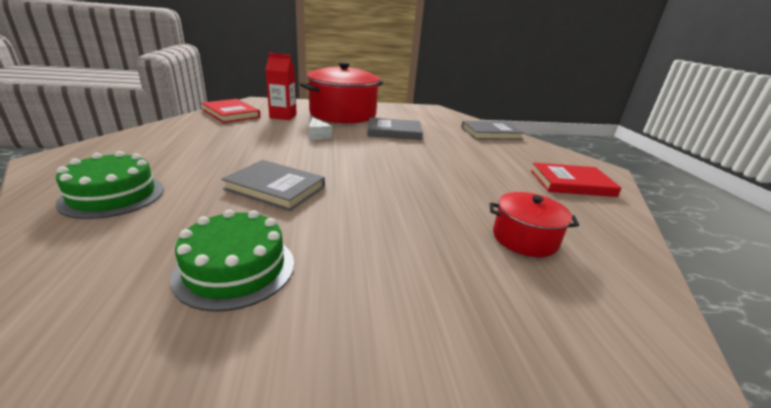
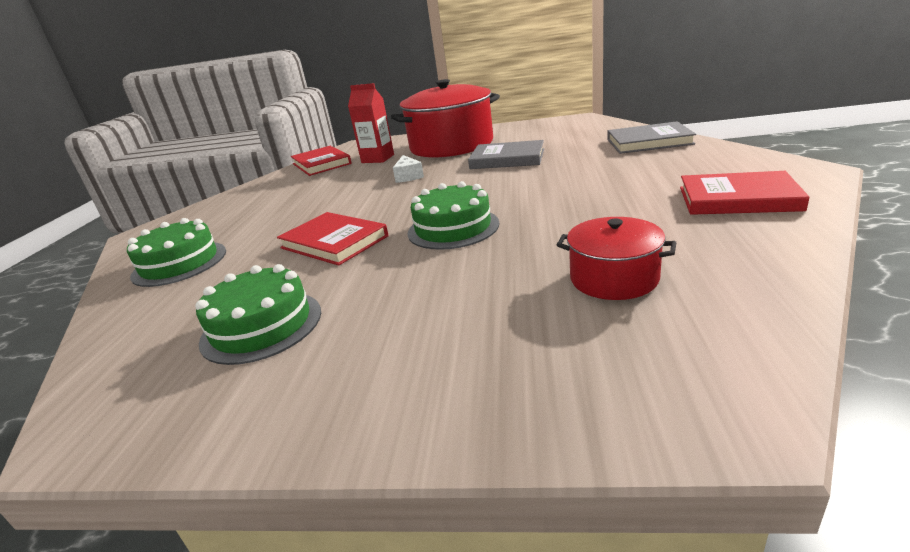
camera: 20 degrees right, 0 degrees up
grey book [222,160,325,211] -> red book [277,212,389,266]
none -> green cake [408,181,499,250]

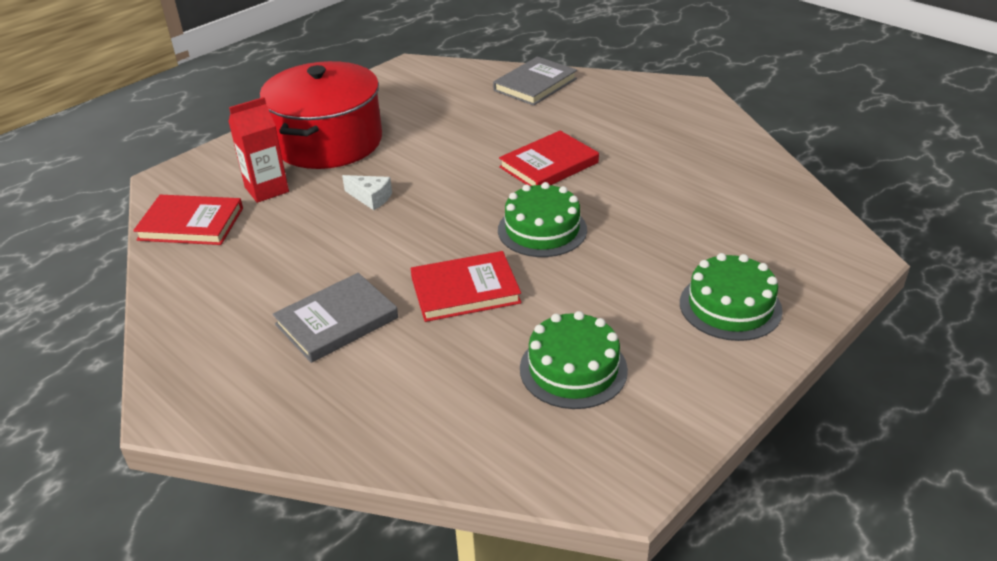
camera: 55 degrees left, 10 degrees up
green cake [127,218,226,287] -> green cake moved to [680,253,783,341]
grey book [468,140,544,169] -> grey book moved to [273,273,398,363]
red pot [557,217,676,300] -> none
red book [680,171,810,215] -> red book moved to [499,131,599,186]

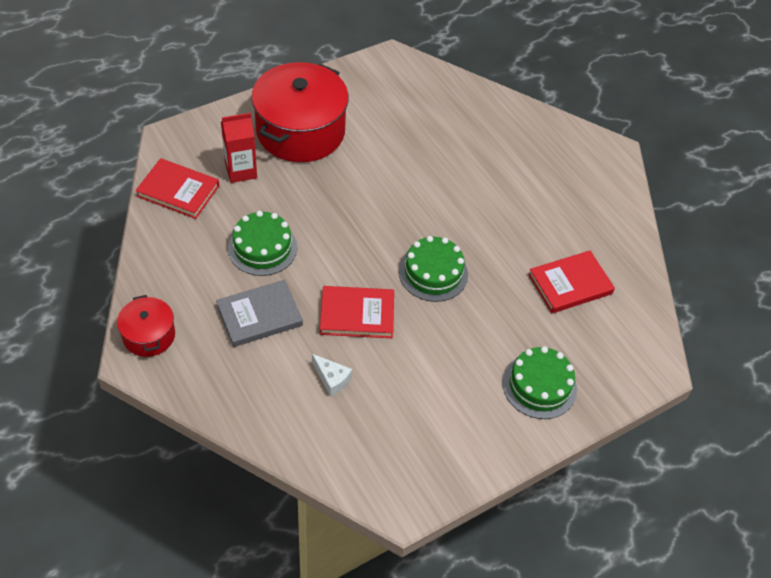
camera: 10 degrees right, 15 degrees up
white cheese [342,175,392,210] -> white cheese moved to [312,354,352,397]
grey book [493,56,577,106] -> none
red book [499,131,599,186] -> red book moved to [528,251,615,313]
green cake [520,311,628,409] -> green cake moved to [228,211,297,276]
none -> red pot [117,295,175,357]

